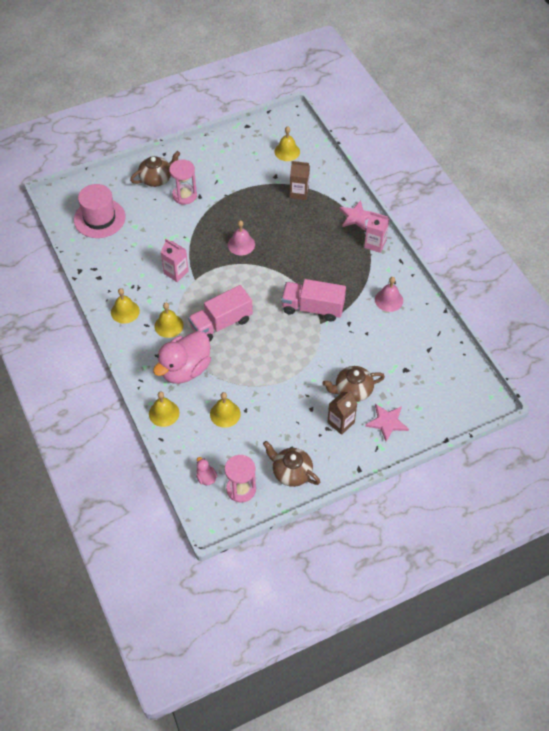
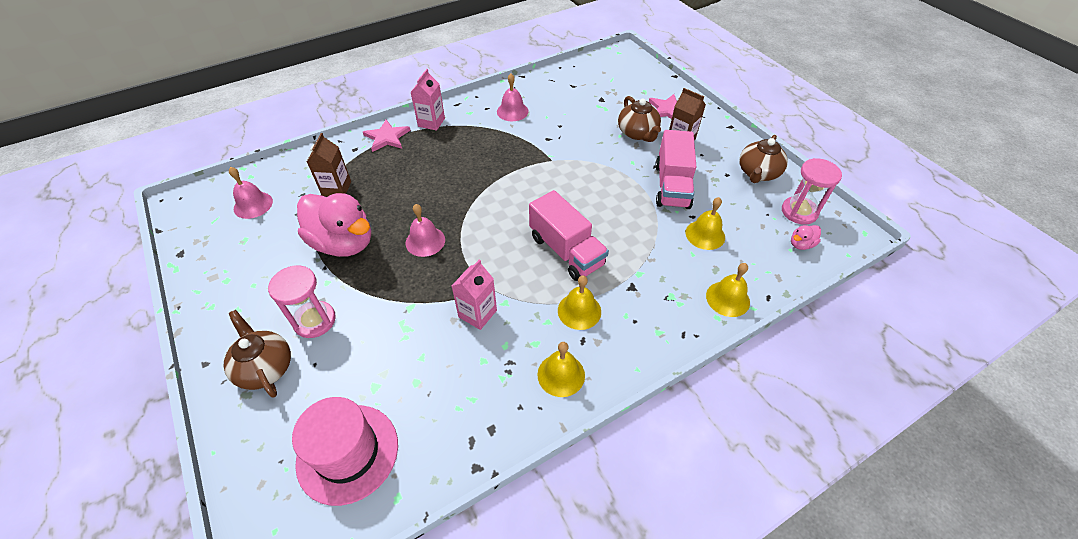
camera: 95 degrees left, 5 degrees down
pink duck [153,331,211,384] -> pink duck moved to [297,193,371,257]
yellow bell [274,126,300,161] -> pink bell [229,167,273,219]
pink truck [281,279,346,322] -> pink truck moved to [655,130,696,209]

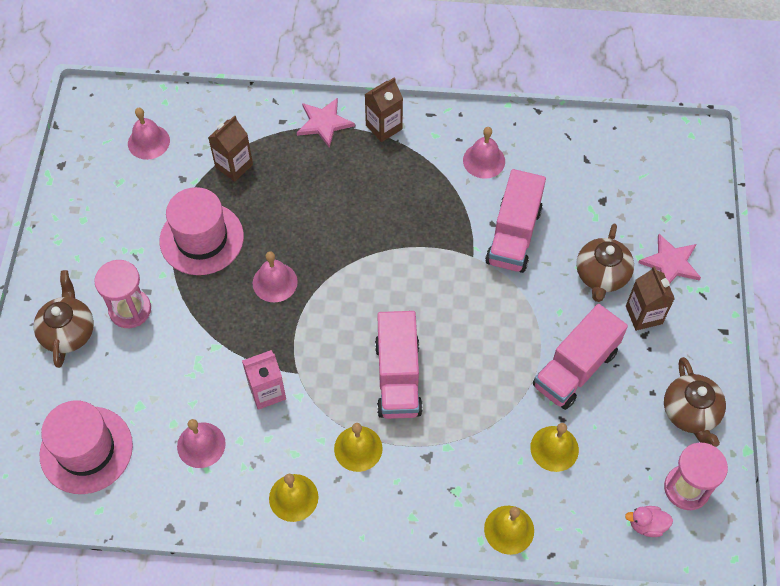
camera: 35 degrees right, 10 degrees up
pink duck [297,193,371,257] -> pink hat [159,187,244,275]
pink carton [411,69,445,131] -> brown carton [365,77,403,142]
brown teapot [739,135,788,183] -> brown teapot turned 75 degrees counterclockwise [664,357,726,447]
none -> pink bell [177,419,226,468]
none -> pink truck [485,169,546,273]

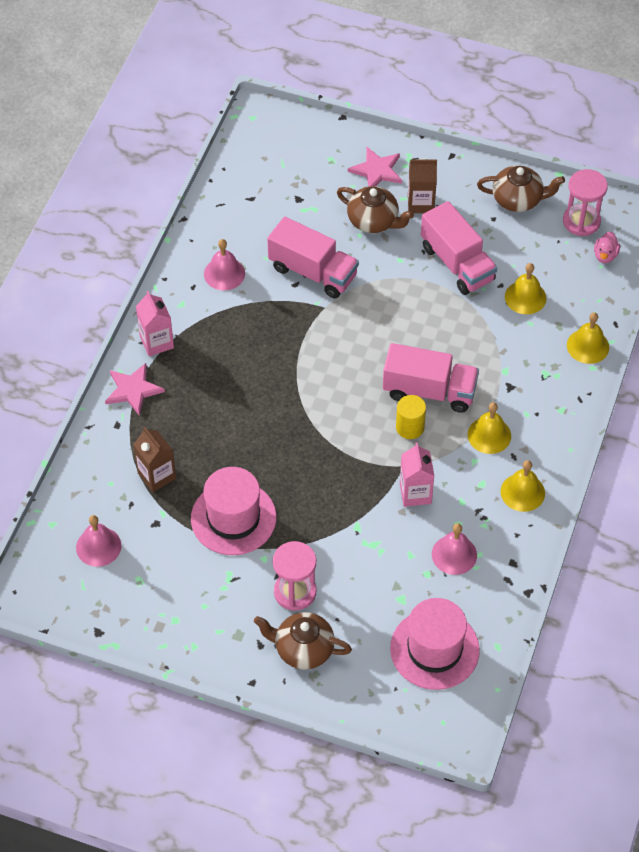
camera: 75 degrees left, 5 degrees down
pink bell [253,251,298,302] -> none
brown carton [365,77,403,142] -> pink carton [136,291,174,356]
none -> yellow cylinder [396,395,426,439]

